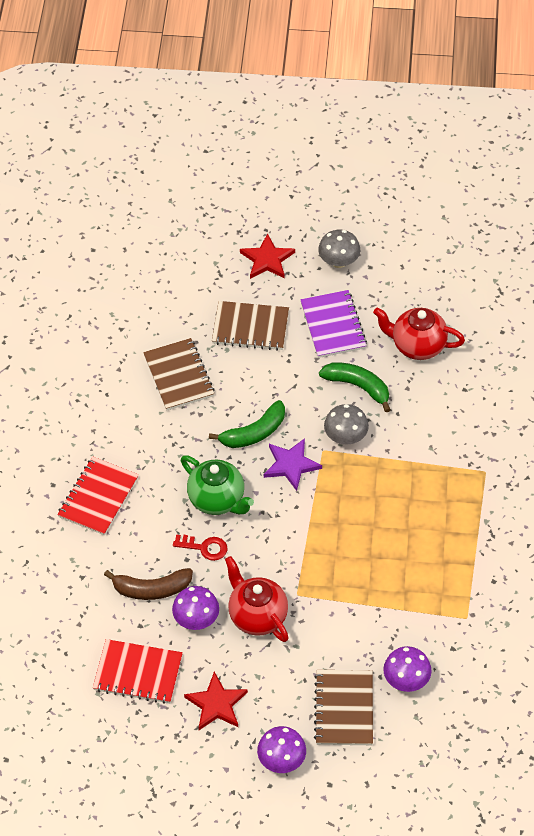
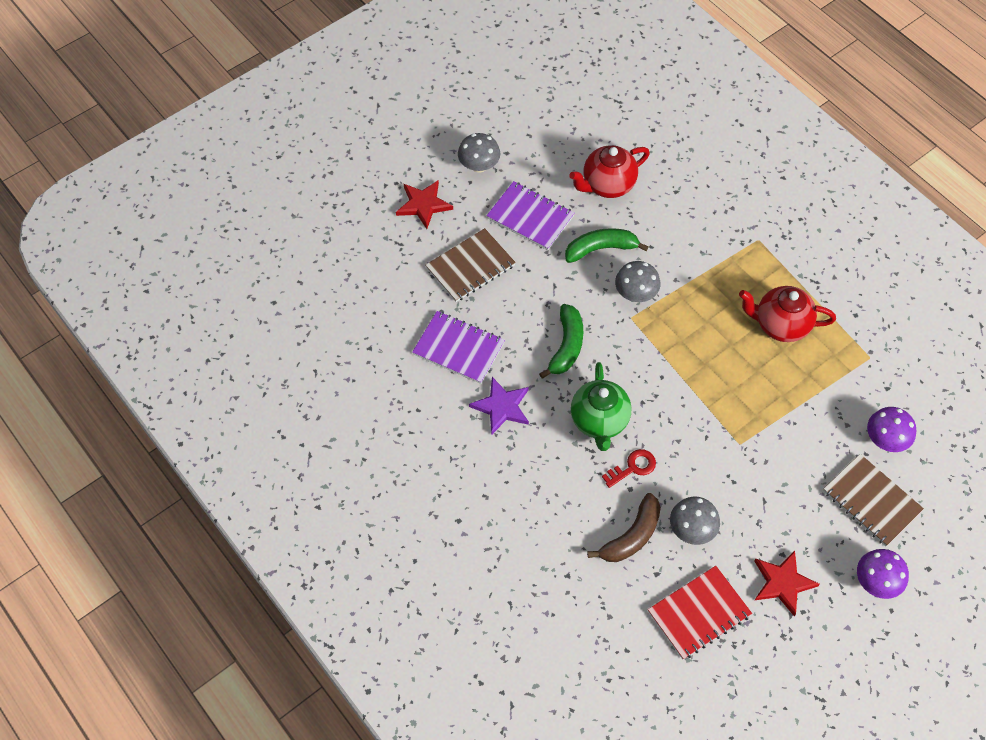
camera: 45 degrees left, 5 degrees up
red notebook [57,456,139,535] -> none
brown notebook [143,338,215,410] -> purple notebook [412,311,505,384]
purple mushroom [172,586,219,630] -> grey mushroom [670,497,720,545]
green teapot [181,455,254,515] -> green teapot turned 90 degrees clockwise [571,362,631,451]
red teapot [225,556,289,642] -> red teapot moved to [739,286,836,342]
purple star [264,438,322,491] -> purple star moved to [469,377,529,435]

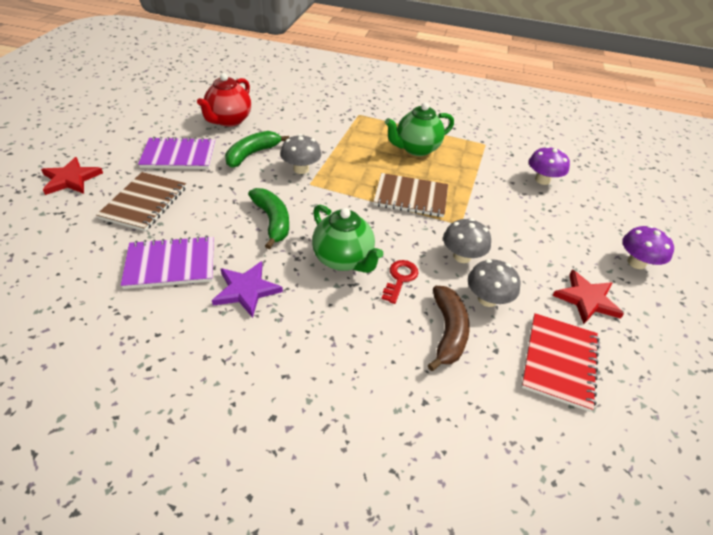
camera: 40 degrees left, 15 degrees down
grey mushroom [458,133,500,173] -> grey mushroom moved to [443,218,491,263]
red teapot [739,286,836,342] -> green teapot [385,102,454,156]
brown notebook [823,454,924,546] -> brown notebook moved to [373,173,448,217]

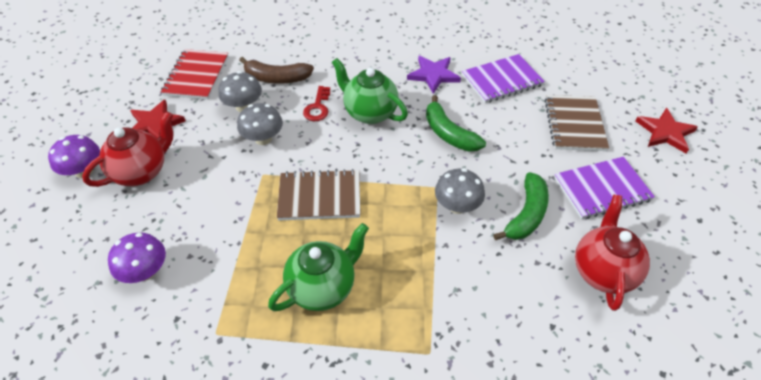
camera: 170 degrees right, 5 degrees up
brown banana [428,286,470,371] -> brown banana turned 75 degrees counterclockwise [239,57,314,84]
none -> red teapot [82,112,173,187]

